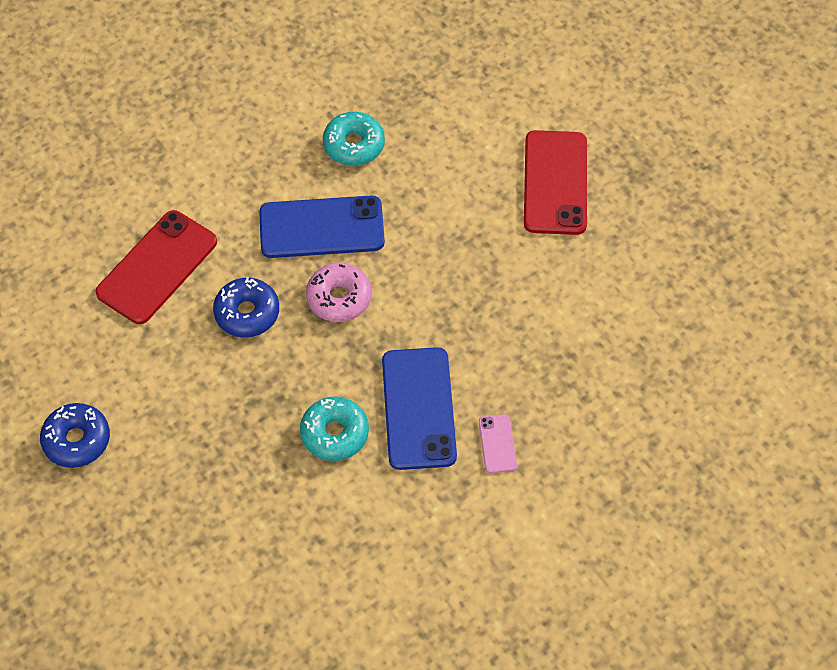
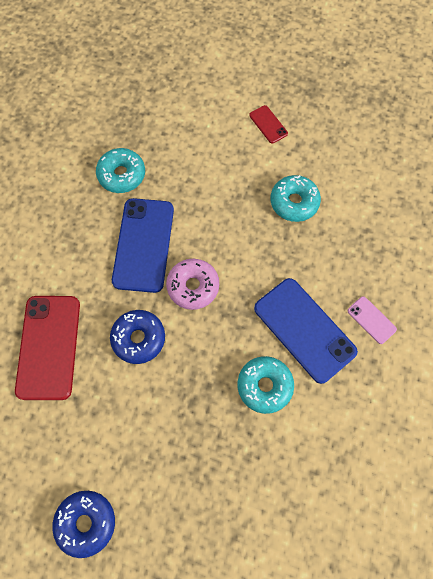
camera: 35 degrees left, 10 degrees up
blue phone [259,196,385,258] -> blue phone turned 45 degrees counterclockwise [112,198,174,293]
red phone [524,130,587,235] -> red phone [249,105,288,143], size x0.46
none -> turquoise donut [270,175,321,222]

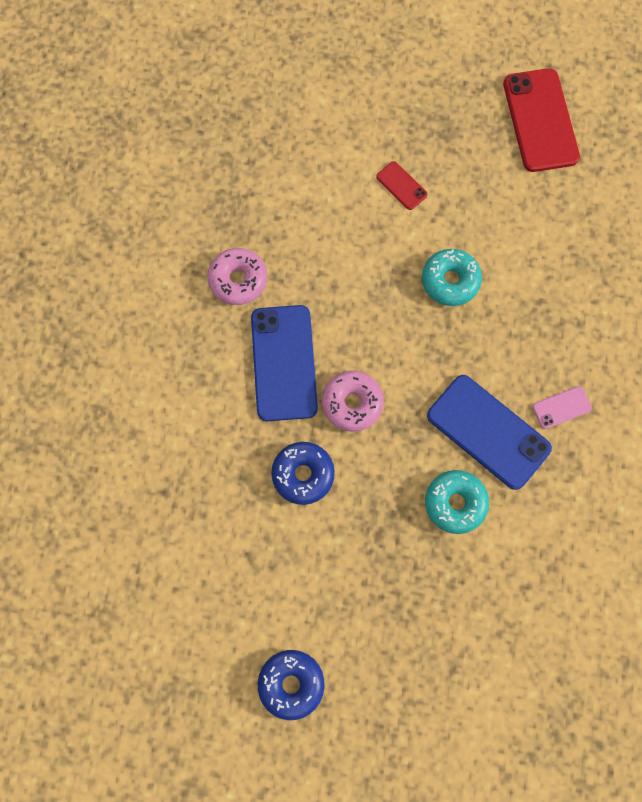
camera: 10 degrees left, 5 degrees up
red phone [15,296,80,400] -> red phone moved to [503,68,580,172]
turquoise donut [96,148,145,193] -> pink donut [207,248,267,305]
pink phone [348,296,397,344] -> pink phone turned 60 degrees counterclockwise [532,386,592,429]

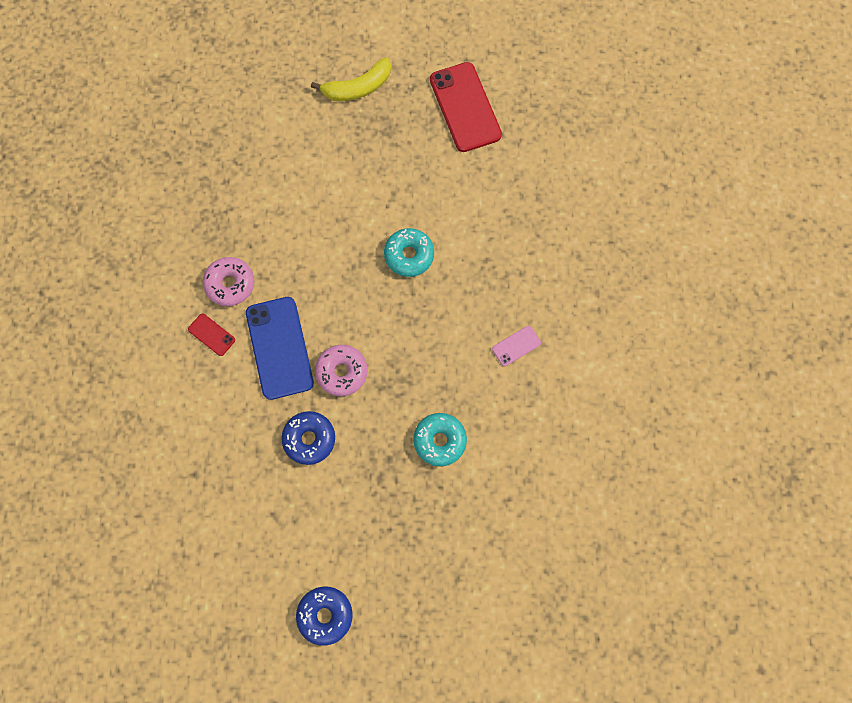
camera: 10 degrees left, 0 degrees up
red phone [376,161,427,210] -> red phone moved to [188,313,235,356]
blue phone [427,375,552,490] -> none
none -> yellow banana [311,57,391,101]

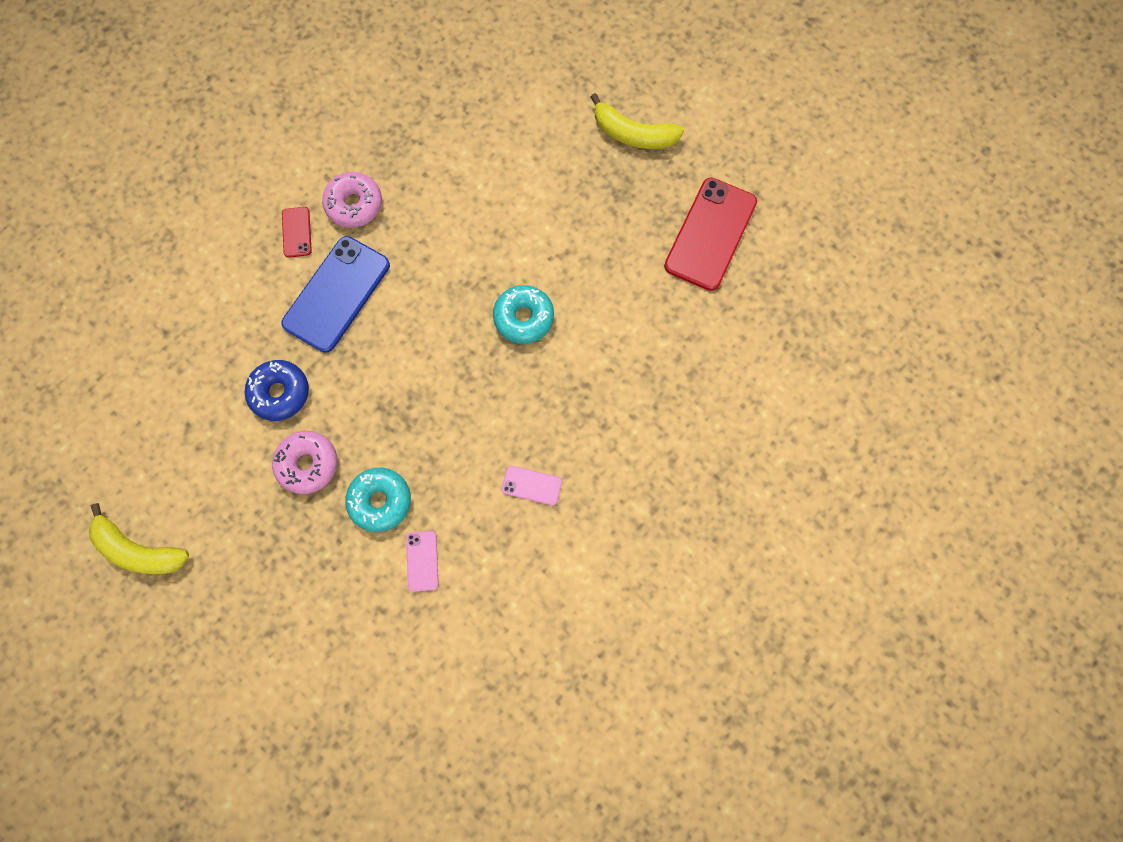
camera: 45 degrees right, 0 degrees up
blue donut [296,587,353,646] -> yellow banana [89,503,189,574]
pink donut [315,345,368,396] -> pink donut moved to [272,431,337,494]
none -> pink phone [406,531,438,592]

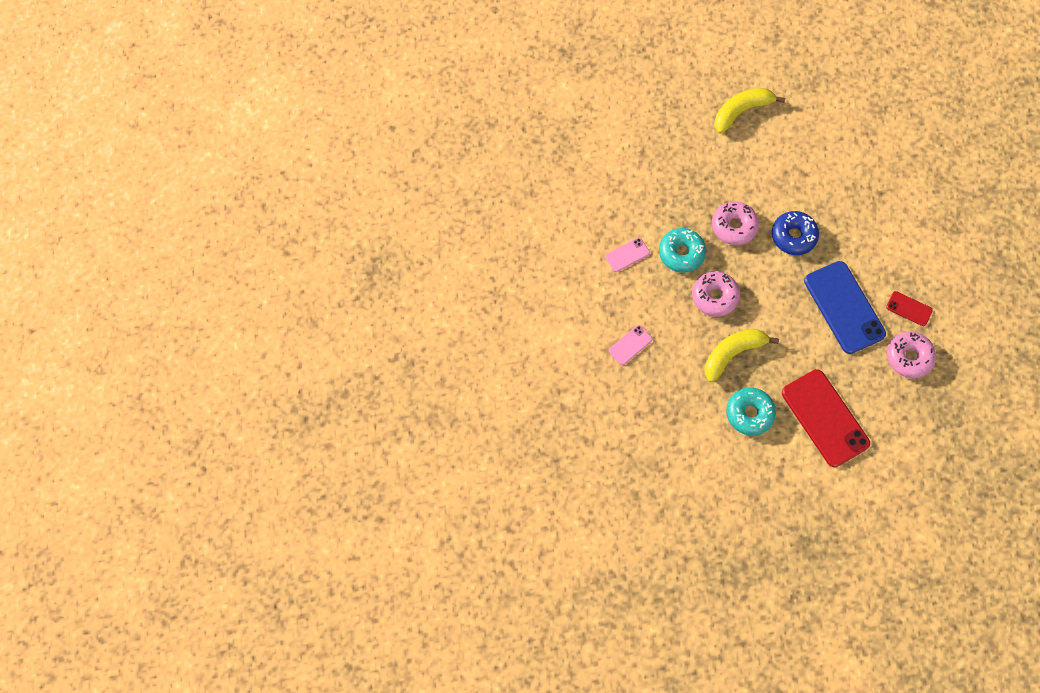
camera: 125 degrees right, 5 degrees down
pink phone [406,531,438,592] -> pink phone turned 60 degrees counterclockwise [605,238,650,272]
yellow banana [590,93,684,149] -> yellow banana moved to [704,329,779,382]
red phone [664,178,757,291] -> red phone moved to [782,369,870,467]
none -> pink donut [692,271,740,317]

